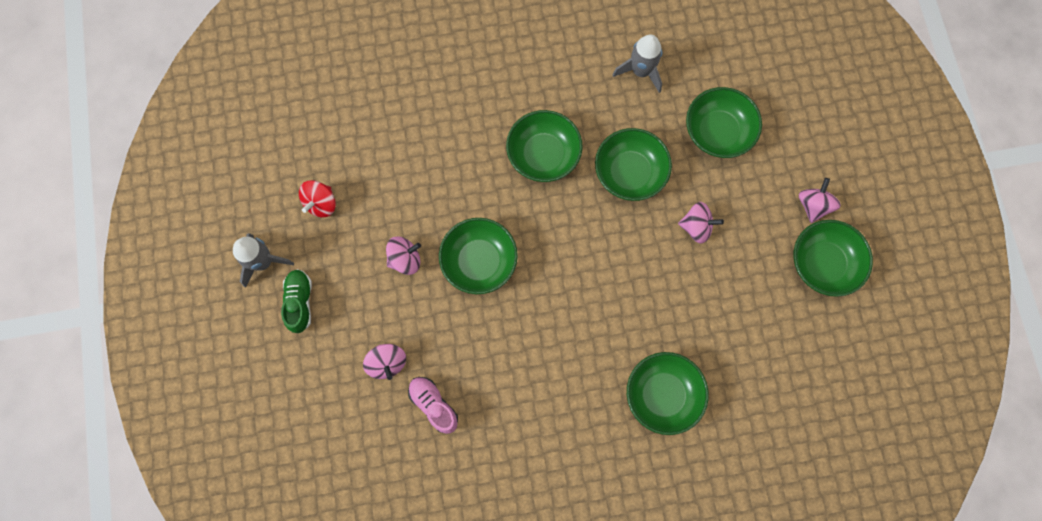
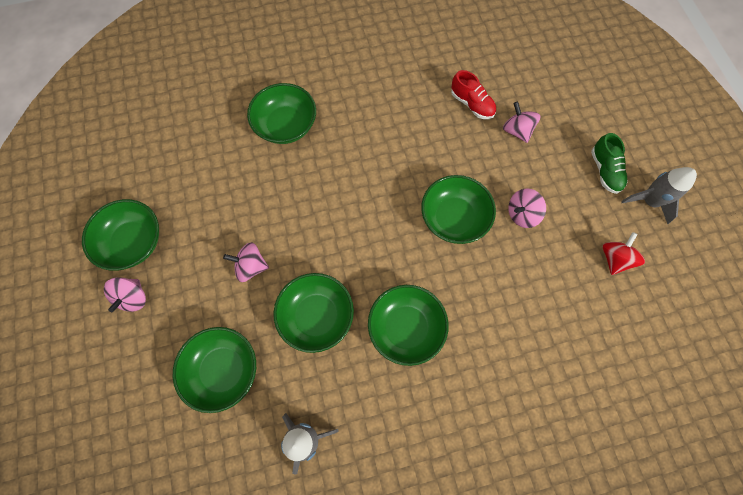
camera: 175 degrees right, 5 degrees down
pink shoe [408,377,458,434] -> red shoe [451,70,496,119]

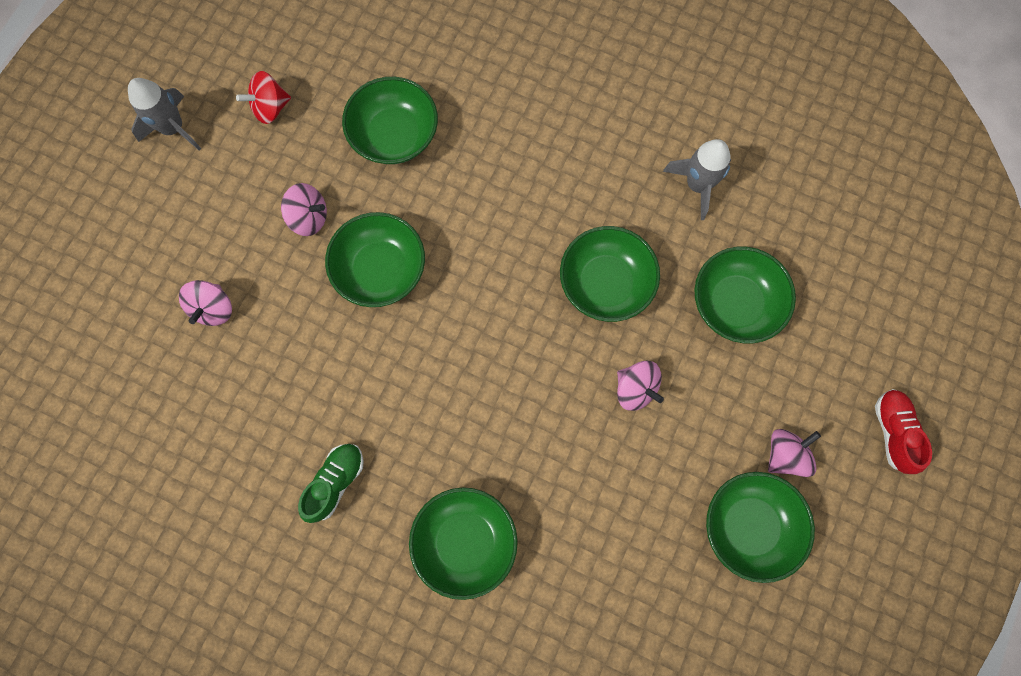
camera: 140 degrees left, 5 degrees up
green bowl [368,285,449,366] -> green bowl moved to [342,77,438,164]
red shoe [451,70,496,119] -> red shoe moved to [875,389,932,474]
green shoe [591,133,628,194] -> green shoe moved to [298,444,364,523]

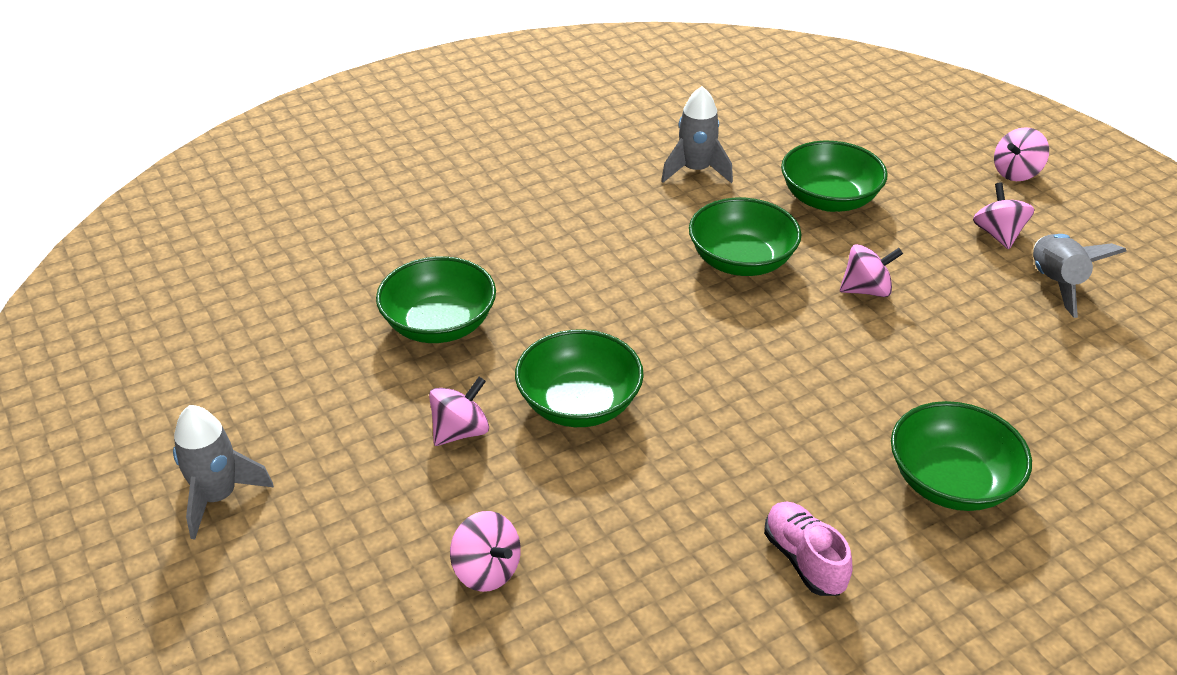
camera: 55 degrees left, 35 degrees down
red spinning top [236,71,291,124] -> none
green shoe [298,444,364,523] -> pink shoe [764,502,852,596]
green bowl [706,472,815,583] -> grey rocket [1033,234,1126,318]
red shoe [875,389,932,474] -> pink spinning top [994,127,1049,181]

